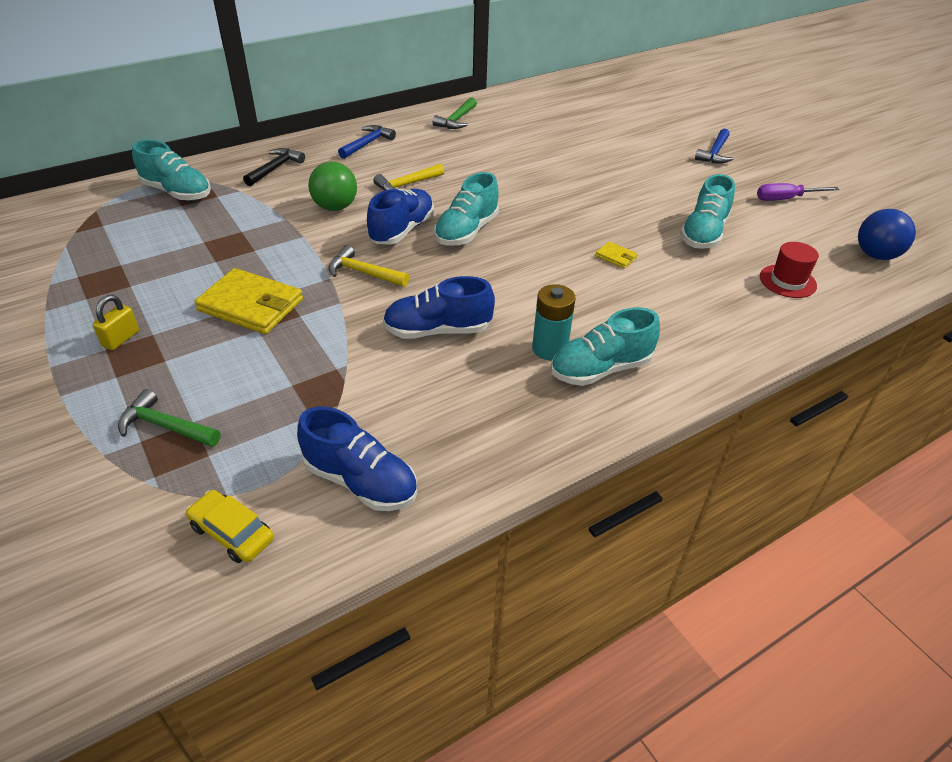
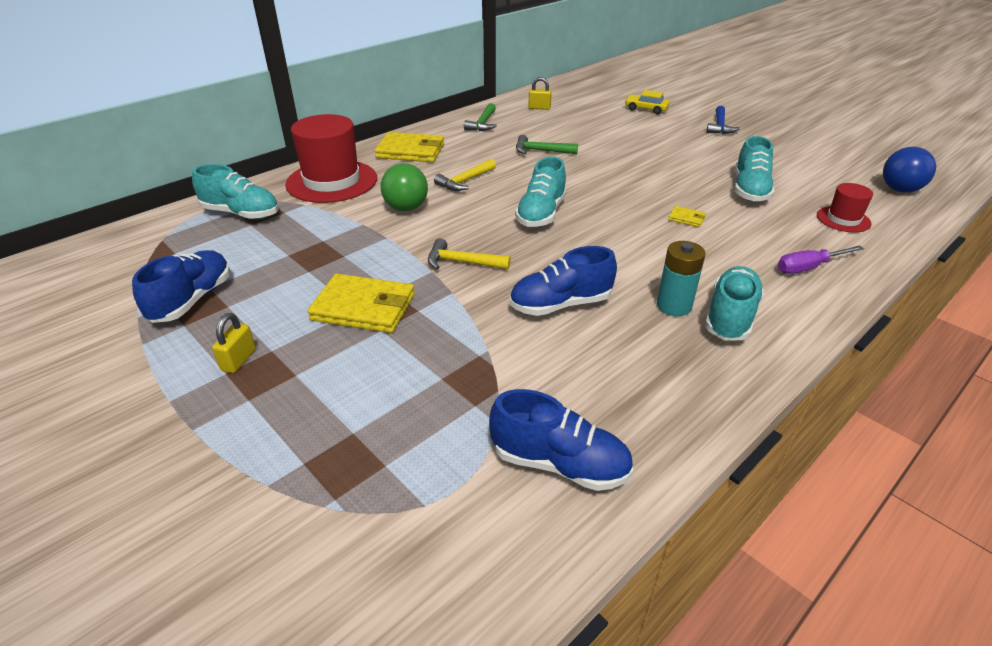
camera: 10 degrees left, 5 degrees down
green hammer [118,389,220,447] -> green hammer moved to [516,135,578,154]
yellow car [186,490,274,563] -> yellow car moved to [625,90,670,114]
black hammer [243,148,305,186] -> red hat [285,114,377,203]
blue hammer [338,125,396,159] -> yellow wallet [375,132,444,162]
blue shoe [367,189,434,245] -> blue shoe moved to [132,250,231,323]
turquoise shoe [551,307,660,386] -> turquoise shoe turned 150 degrees clockwise [705,266,764,341]
purple screwdriver [757,183,840,201] -> purple screwdriver moved to [778,245,864,274]
none -> yellow padlock [528,77,552,110]

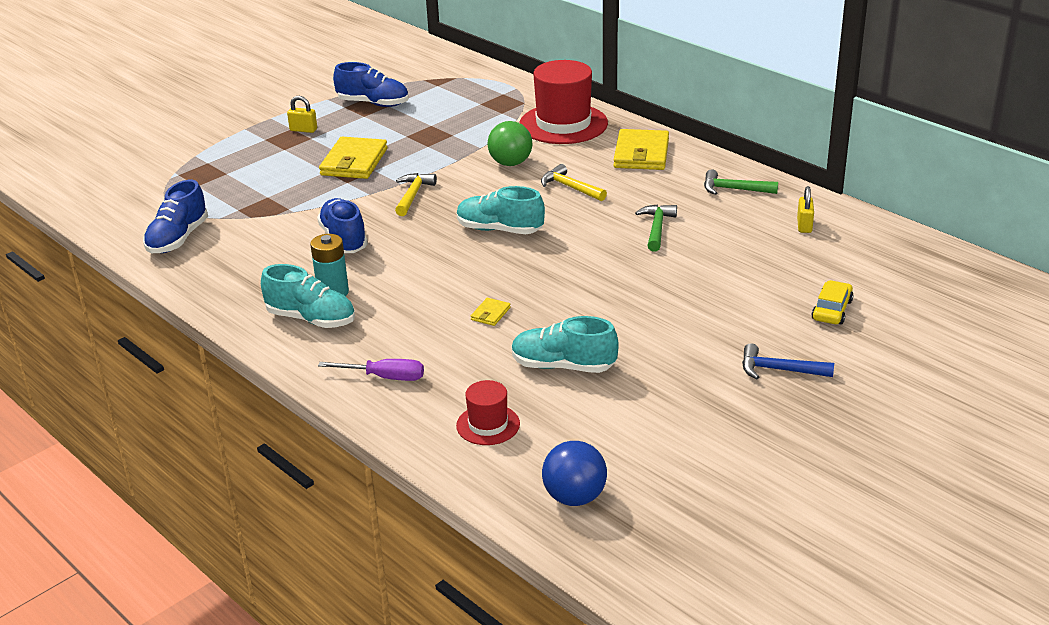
camera: 90 degrees right, 5 degrees down
turquoise shoe [192,164,279,219] -> none
purple screwdriver [778,245,864,274] -> purple screwdriver turned 120 degrees clockwise [318,359,424,381]

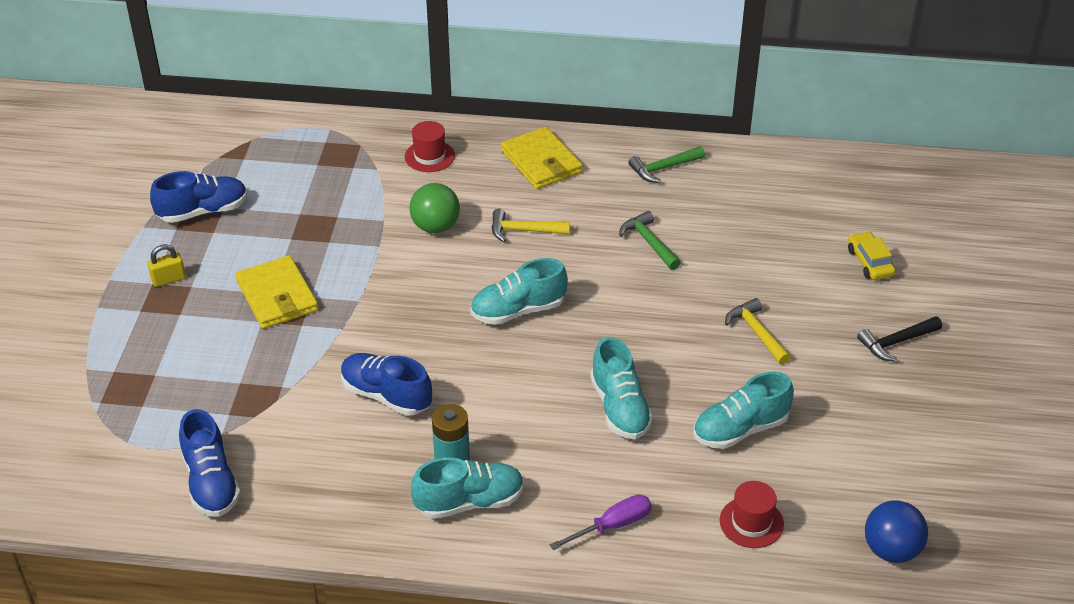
camera: 40 degrees left, 10 degrees up
yellow hammer [395,173,437,216] -> yellow hammer moved to [725,298,791,365]
yellow wallet [471,298,511,326] -> turquoise shoe [590,337,653,439]
red hat [519,60,608,144] -> red hat [405,121,455,172], size x0.51
blue hammer [742,343,834,379] -> black hammer [857,316,942,362]
yellow padlock [797,186,814,233] -> none

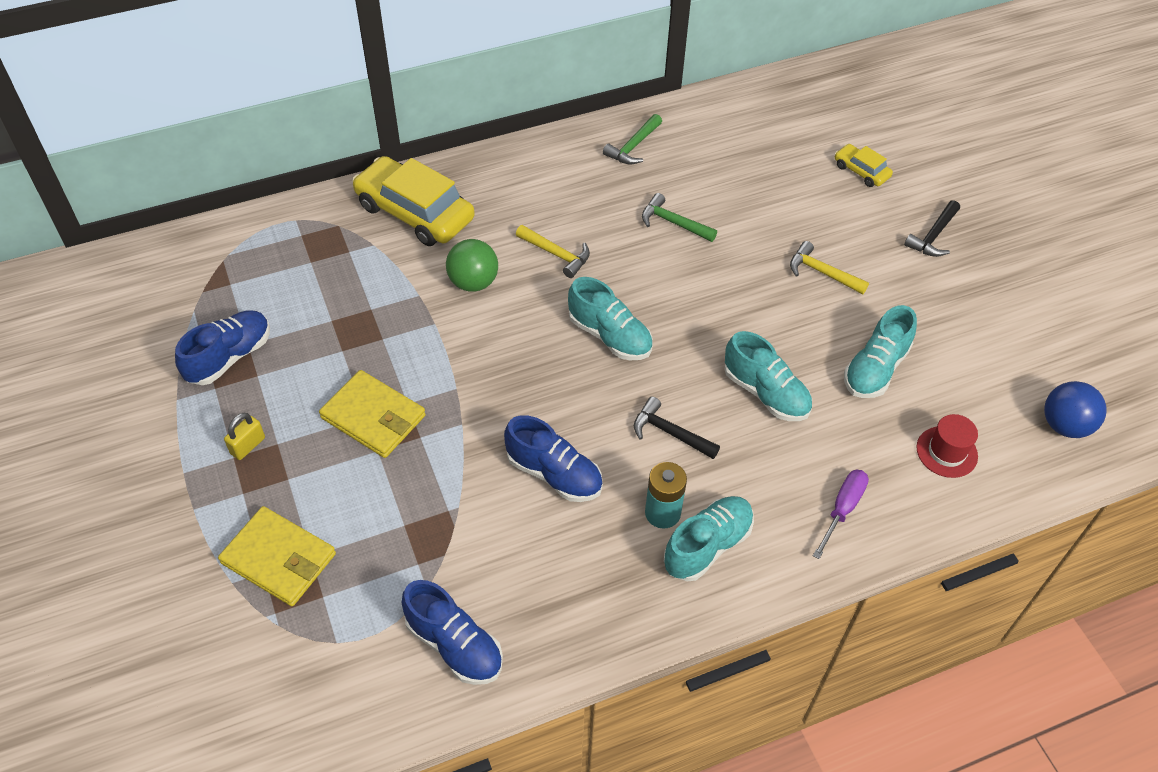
camera: 30 degrees left, 10 degrees up
blue shoe [341,353,432,416] -> blue shoe turned 150 degrees counterclockwise [504,415,603,502]
red hat [405,121,455,172] -> yellow car [352,156,475,246]
turquoise shoe [470,258,568,325] -> turquoise shoe turned 90 degrees counterclockwise [568,277,653,360]
yellow hammer [492,209,570,242] -> yellow hammer turned 120 degrees counterclockwise [516,225,590,278]
yellow wallet [501,127,583,189] -> yellow wallet moved to [218,506,336,606]
none -> black hammer [634,397,720,459]

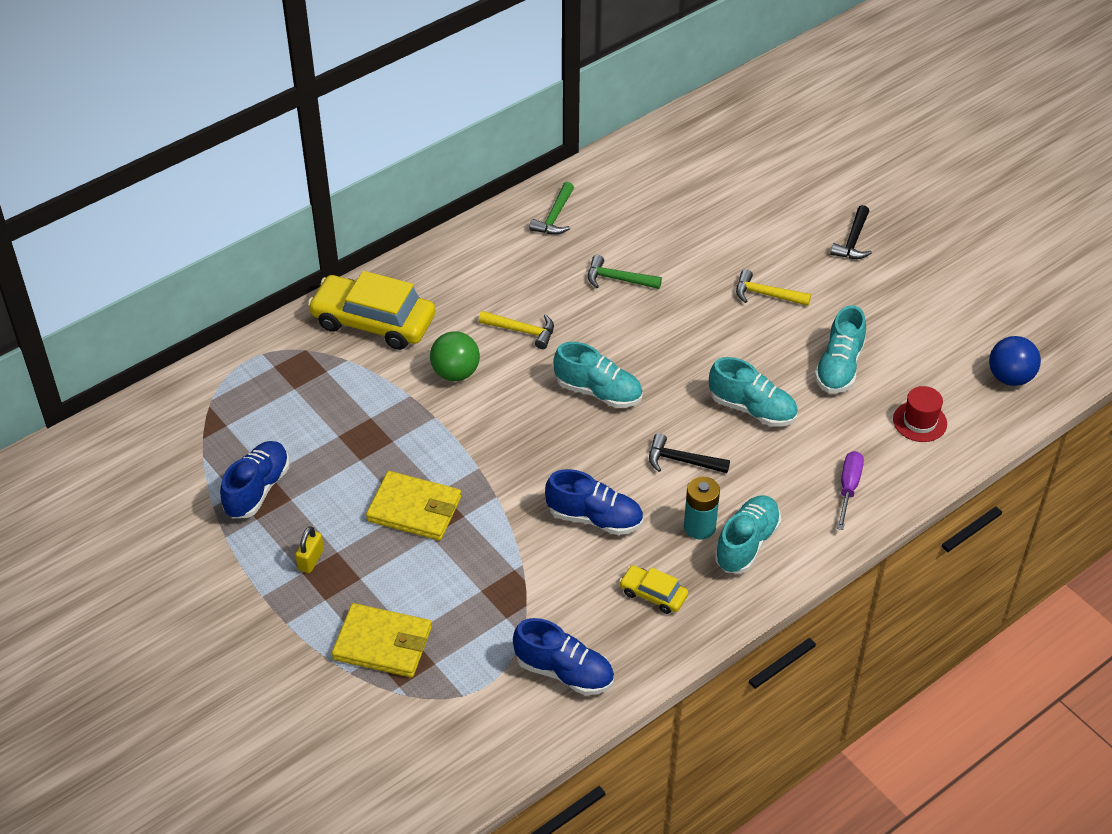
camera: 15 degrees left, 5 degrees down
yellow car [835,144,893,187] -> yellow car moved to [619,565,688,614]

